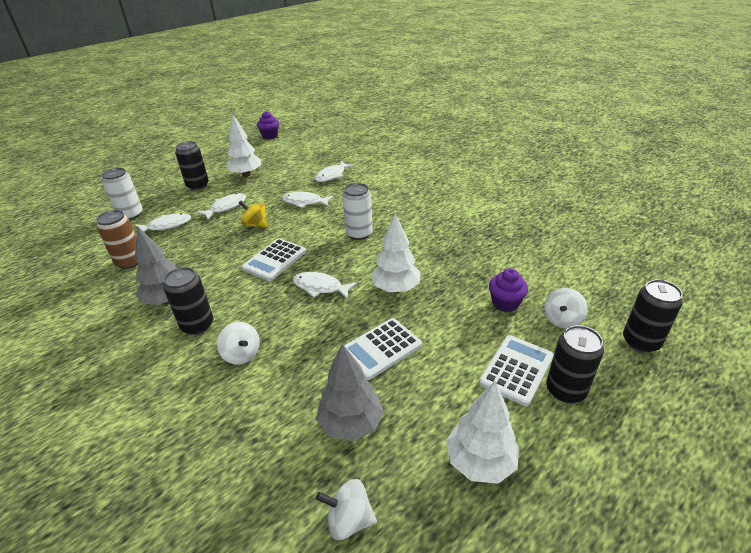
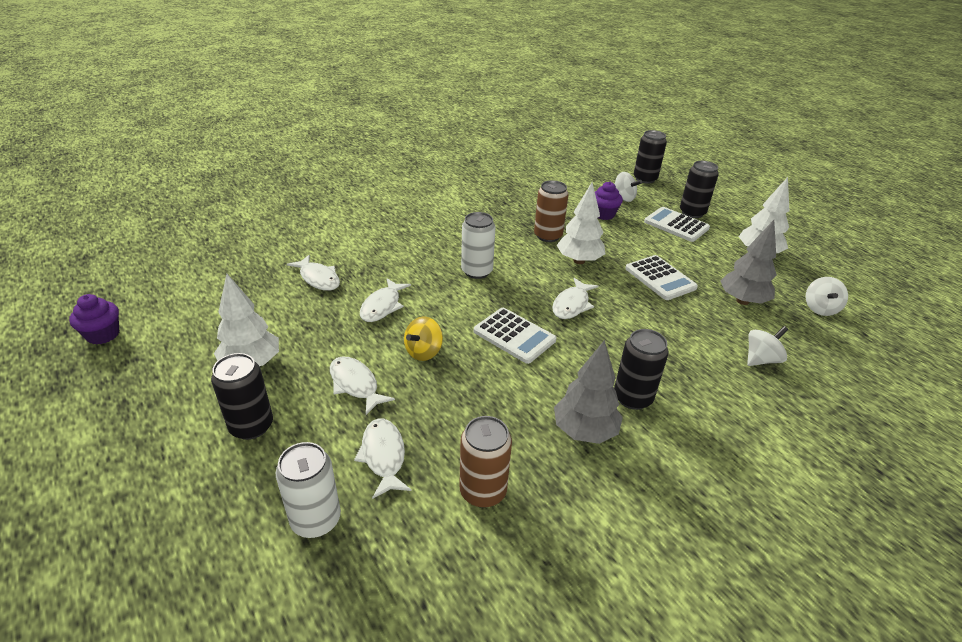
camera: 85 degrees left, 0 degrees up
white spinning top [217,322,260,365] -> white spinning top moved to [747,326,788,366]
none -> brown can [534,180,569,242]

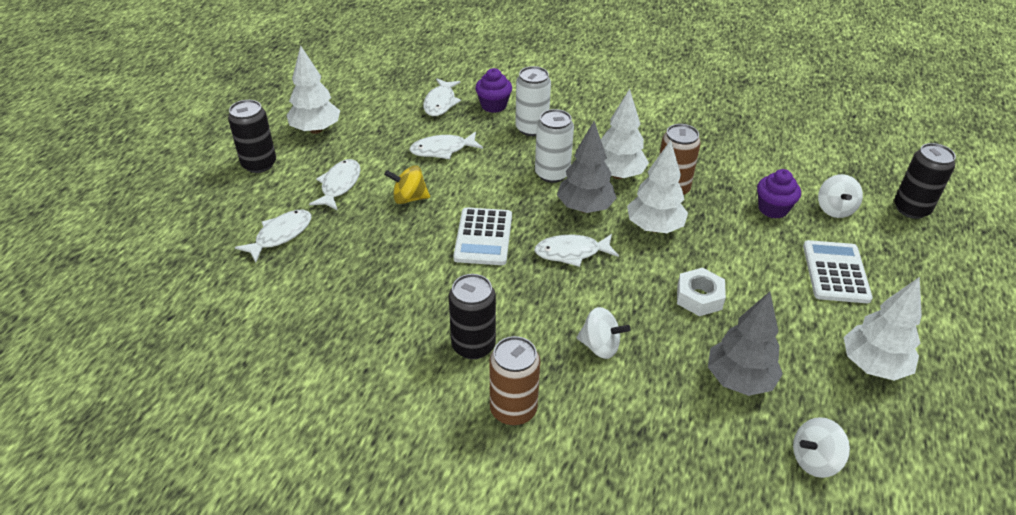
camera: 55 degrees right, 5 degrees up
purple cupcake [69,294,119,344] -> purple cupcake moved to [475,68,512,113]
white can [276,442,341,538] -> white can moved to [515,66,551,136]
brown can [459,416,512,508] -> brown can moved to [489,336,540,426]
grey tree [554,340,623,444] -> grey tree moved to [557,121,617,213]
white calculator [625,255,698,300] -> white nut [677,268,726,316]
black can [680,161,719,218] -> none
white spinning top [747,326,788,366] -> white spinning top moved to [576,307,631,359]
none -> white tree [601,89,649,179]

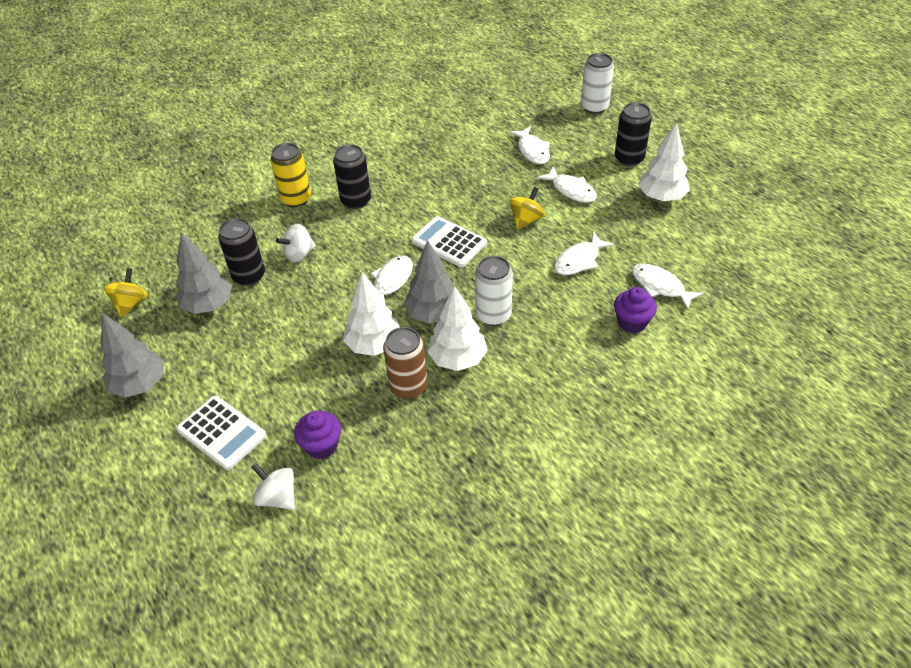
camera: 125 degrees right, 5 degrees up
white fish [409,132,483,159] -> white fish turned 150 degrees counterclockwise [554,232,615,275]
brown can [489,336,540,426] -> yellow can [270,143,311,207]
white can [515,66,551,136] -> white can moved to [581,53,614,114]
white nut [677,268,726,316] -> none
white spinning top [793,417,850,478] -> yellow spinning top [104,268,147,317]
white tree [844,277,922,381] -> grey tree [101,314,164,398]
black can [894,143,956,219] -> black can moved to [218,218,265,286]

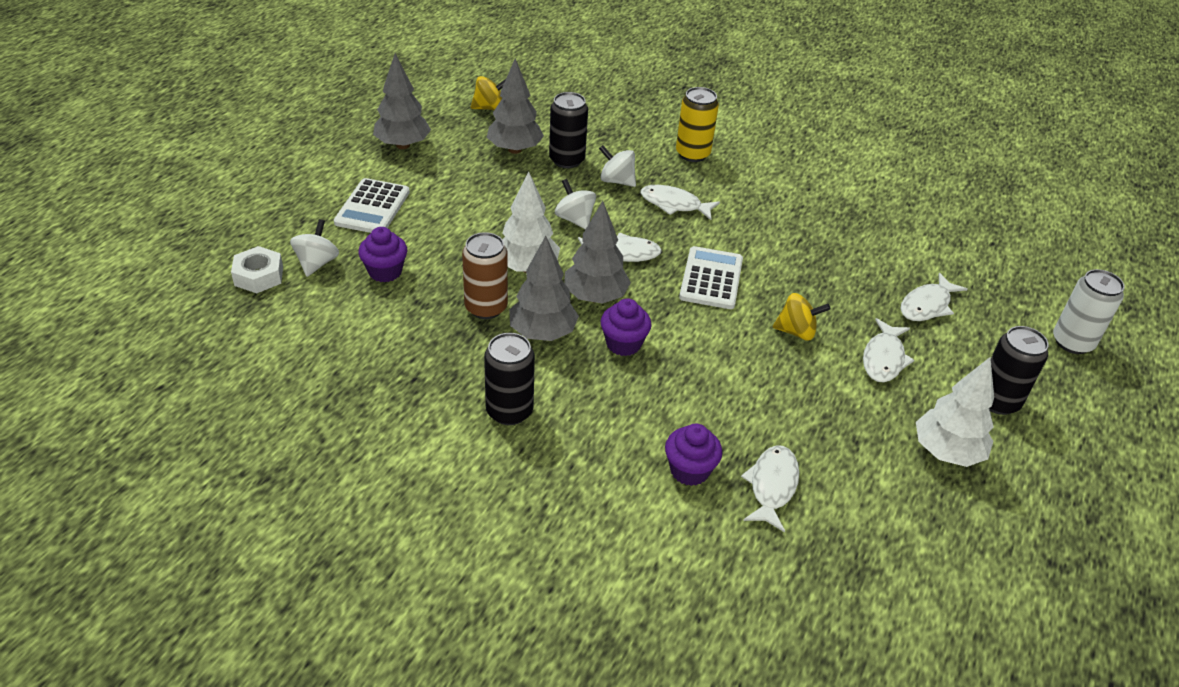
camera: 60 degrees right, 5 degrees down
black can [333,144,371,209] -> black can moved to [484,333,535,425]
white tree [427,286,488,371] -> grey tree [509,236,579,341]
white can [475,256,513,326] -> purple cupcake [601,298,652,356]
white fish [554,232,615,275] -> white fish moved to [640,185,720,220]
none -> white nut [231,246,283,293]
none -> white spinning top [555,179,596,229]

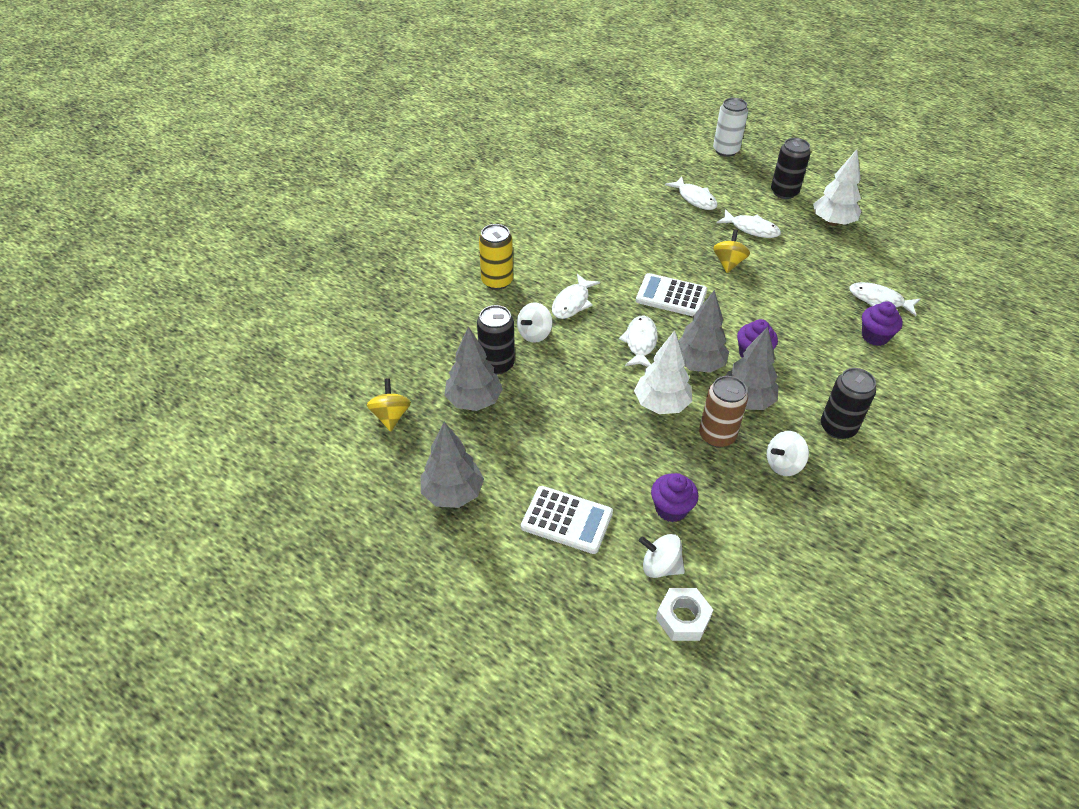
camera: 80 degrees left, 5 degrees up
white spinning top [555,179,596,229] -> white spinning top moved to [767,431,809,476]

